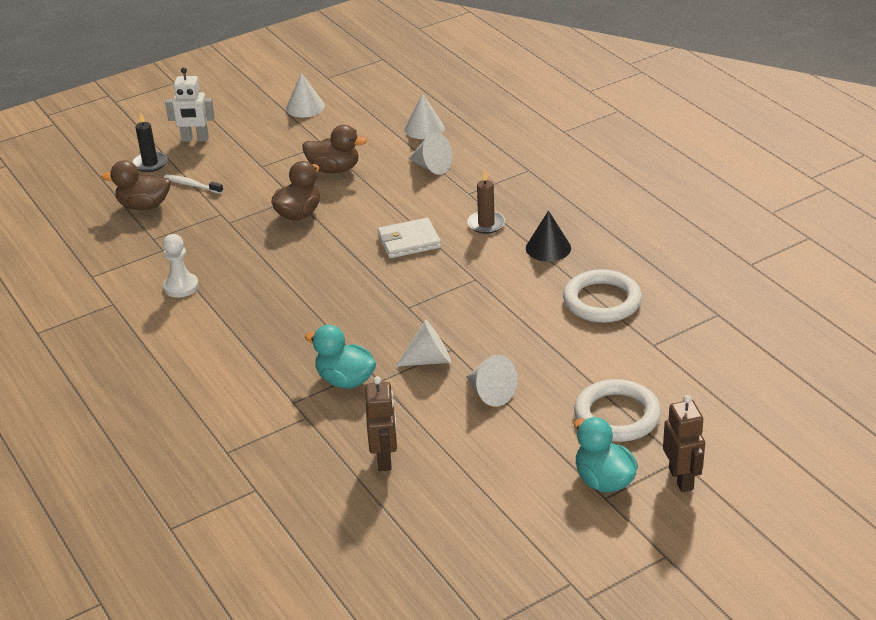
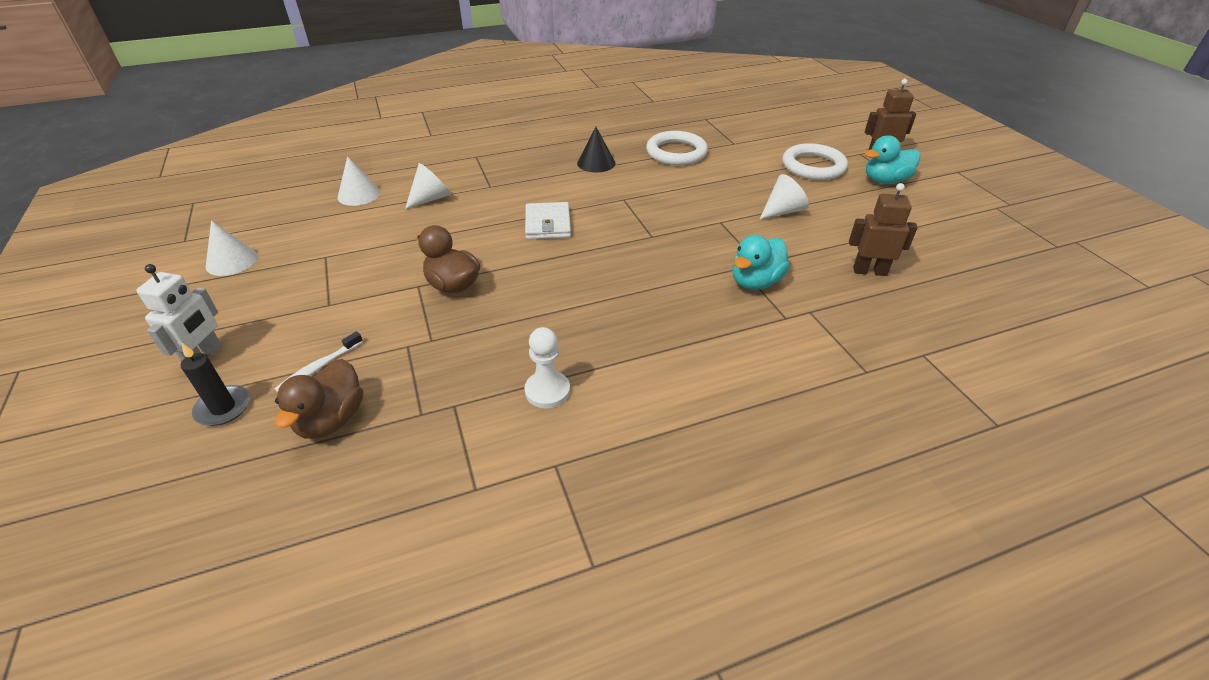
camera: 80 degrees left, 5 degrees up
brown duck [302,125,367,173] -> none
white cone [396,320,451,367] -> none
brown candle [467,170,505,234] -> none

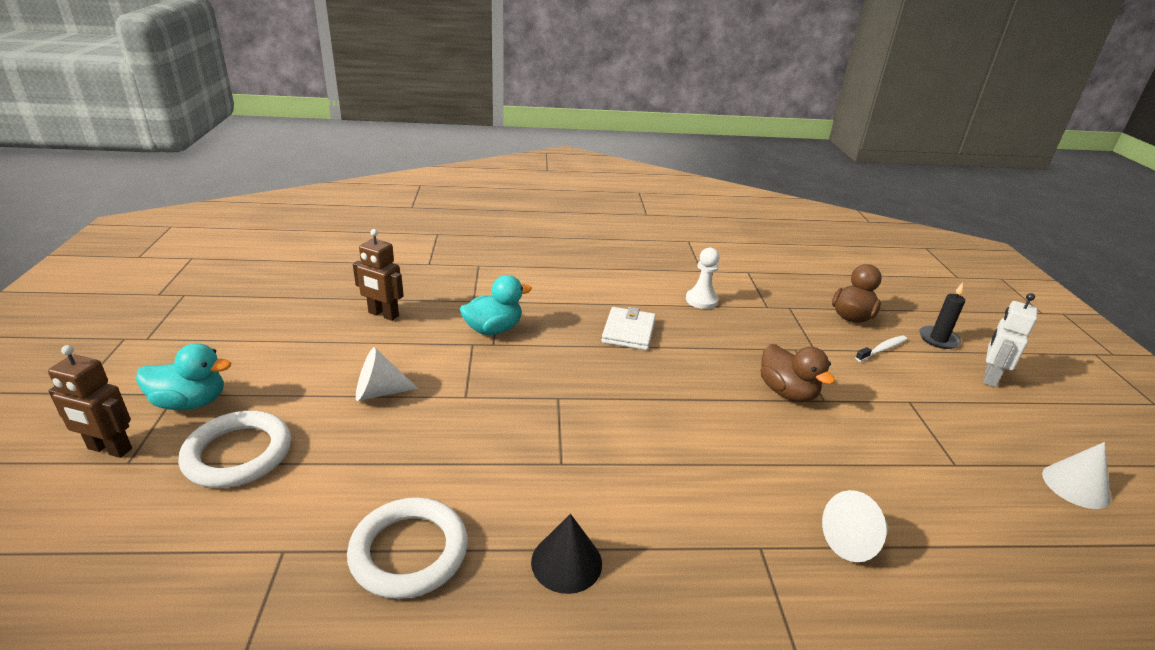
camera: 165 degrees left, 10 degrees down
white cone [337,156,380,206] -> none
white wallet [525,202,571,239] -> white wallet moved to [601,307,656,350]

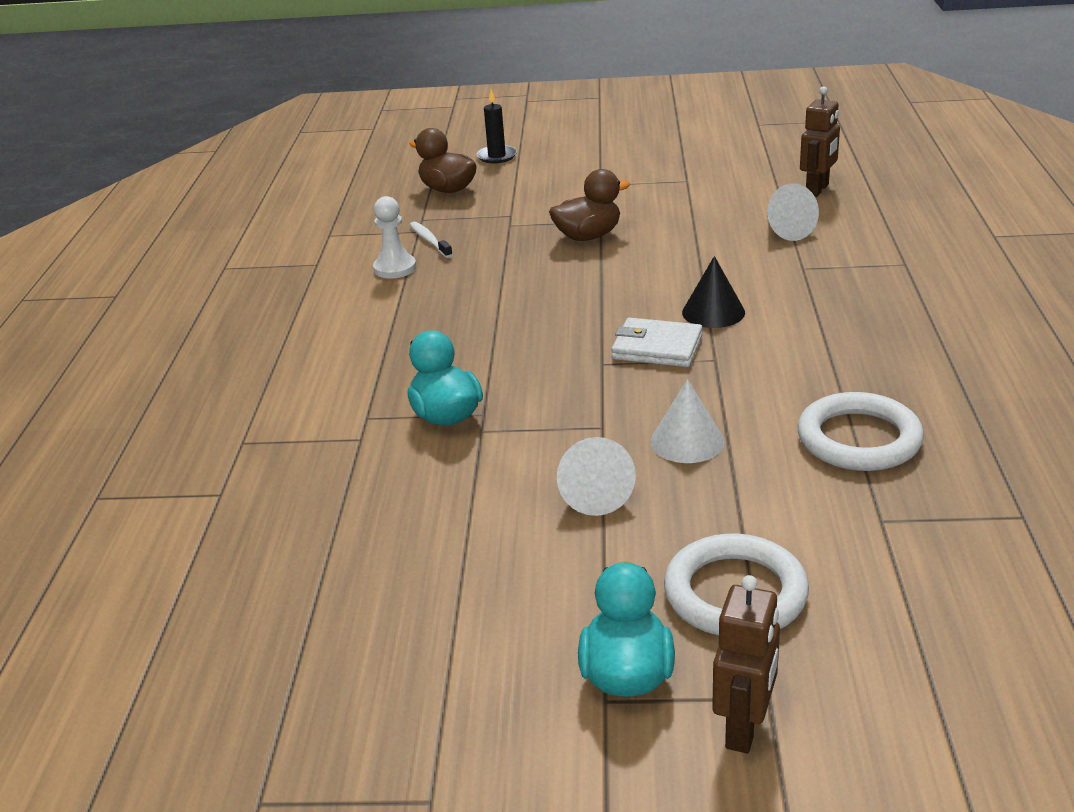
camera: 80 degrees left, 0 degrees up
brown robot [353,229,404,321] -> brown robot moved to [800,86,840,197]
black cone [531,514,602,594] -> black cone moved to [682,256,745,328]
white wallet [601,307,656,350] -> white wallet moved to [611,318,703,367]
white toothbrush [855,335,907,362] -> white toothbrush moved to [410,222,453,258]
white robot [983,293,1038,387] -> none
white cone [1042,442,1111,509] -> white cone moved to [651,379,725,463]

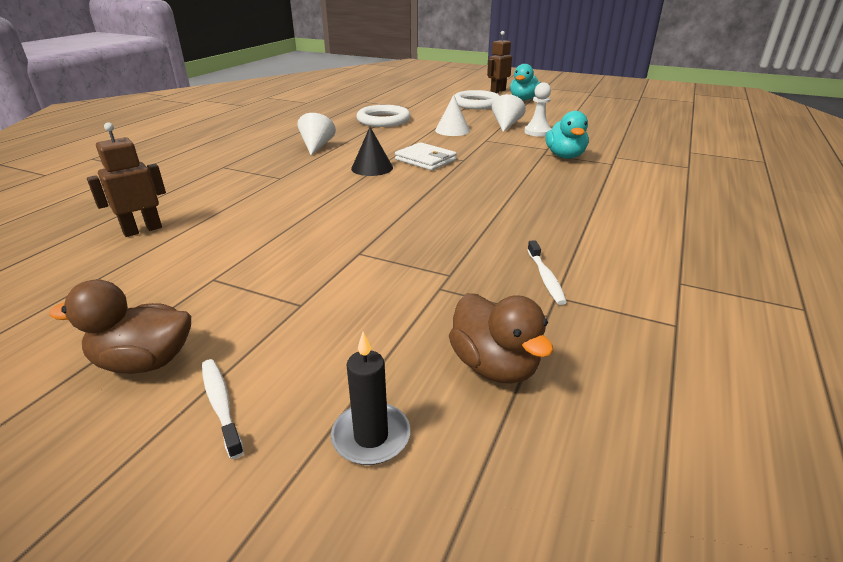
camera: 160 degrees left, 0 degrees up
white pawn [373,196,416,278] -> white pawn moved to [524,83,552,137]
brown duck [549,169,630,241] -> brown duck moved to [49,279,191,374]
white cone [767,183,819,241] -> white cone moved to [297,113,336,155]
none -> white toothbrush [202,359,244,459]

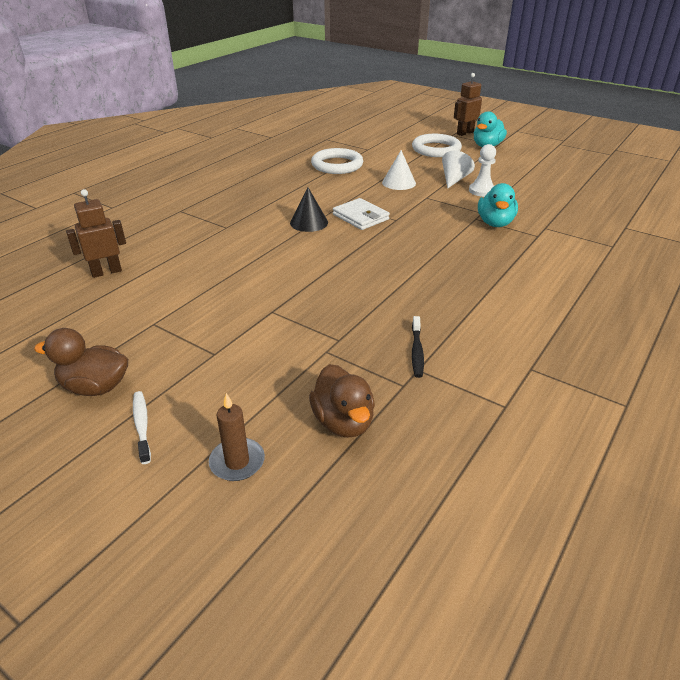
camera: 10 degrees right, 5 degrees up
white cone [297,113,336,155] -> none
black candle [331,332,410,465] -> brown candle [209,393,265,481]
white toothbrush [527,240,567,305] -> black toothbrush [412,316,424,378]

